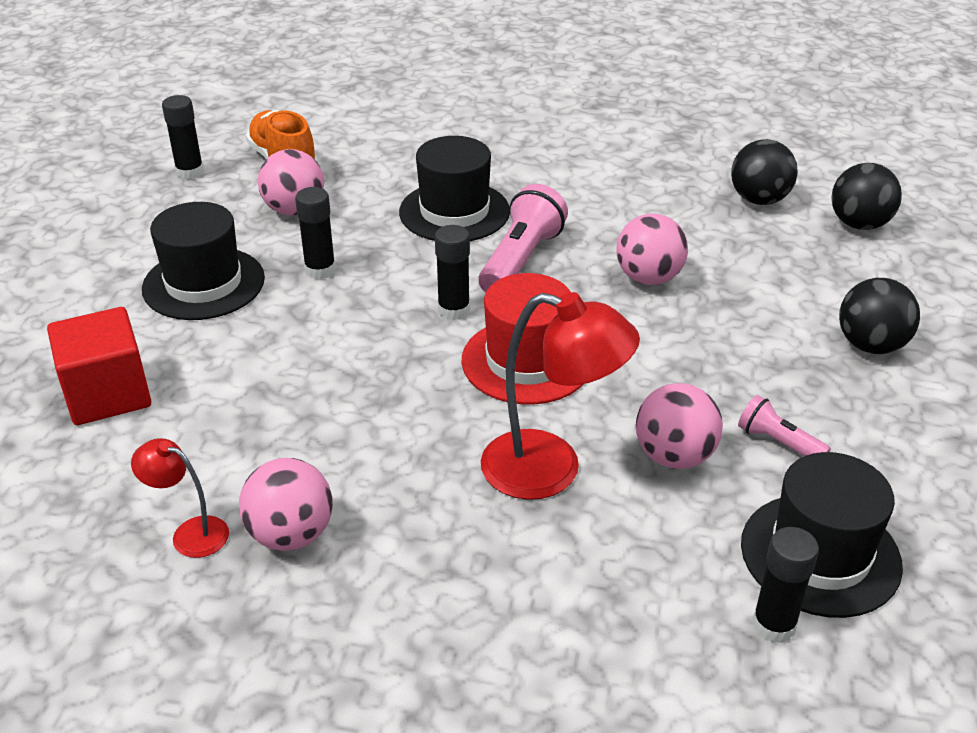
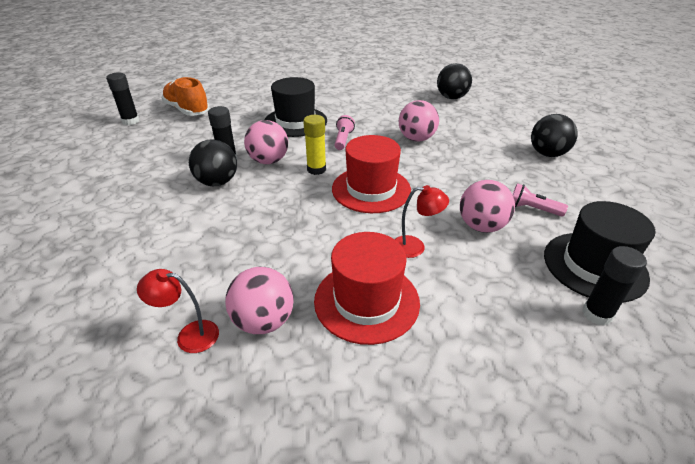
camera: 15 degrees left, 0 degrees up
red cube [47,307,151,425] -> none
black hat [142,202,265,320] -> none
pink ball [258,149,324,215] -> pink ball moved to [244,120,288,164]
black glue stick [435,225,470,320] -> yellow glue stick [303,115,326,175]
pink flashlight [478,184,568,293] -> pink flashlight [335,115,355,150], size x0.56
red lamp [481,292,640,500] -> red lamp [394,185,449,258], size x0.53
black ball [831,163,902,230] -> black ball moved to [189,139,237,186]
none -> red hat [314,232,420,345]

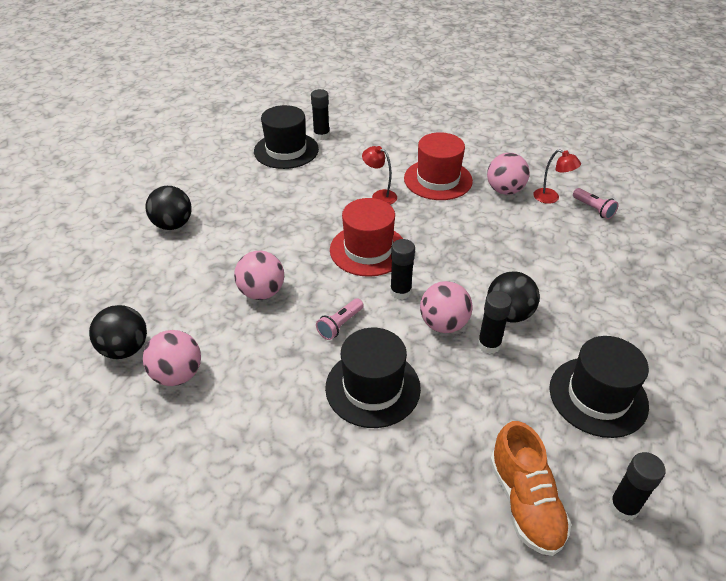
camera: 150 degrees left, 5 degrees up
yellow glue stick [303,115,326,175] -> black glue stick [390,239,415,300]
pink ball [460,180,515,233] -> pink ball moved to [143,330,201,386]
pink flashlight [512,183,568,217] -> pink flashlight moved to [573,188,619,219]
none -> black hat [549,336,649,438]

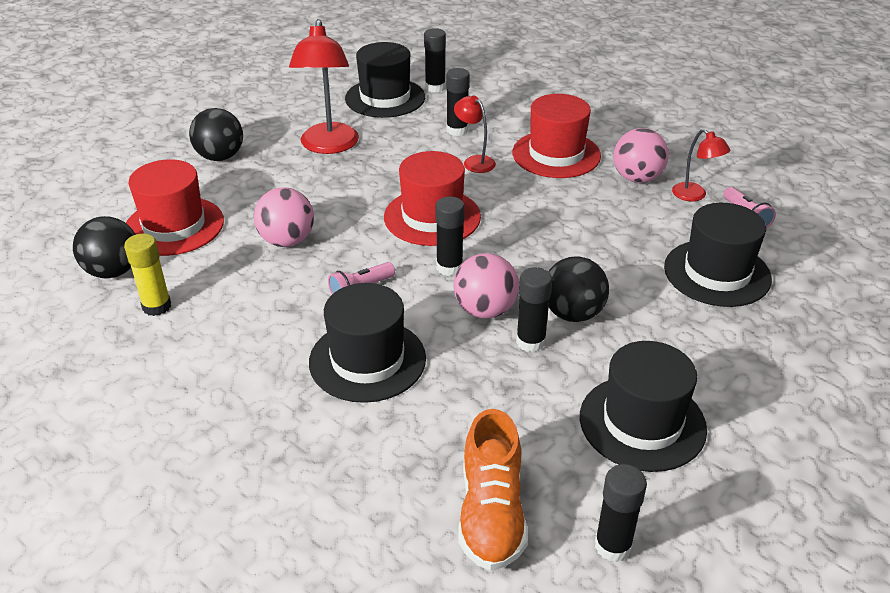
camera: 15 degrees right, 5 degrees down
pink ball [143,330,201,386] -> yellow glue stick [124,234,171,316]
none -> red hat [126,159,224,256]
none -> red lamp [289,19,359,154]
none -> black glue stick [446,68,470,136]
none -> black hat [664,203,772,307]

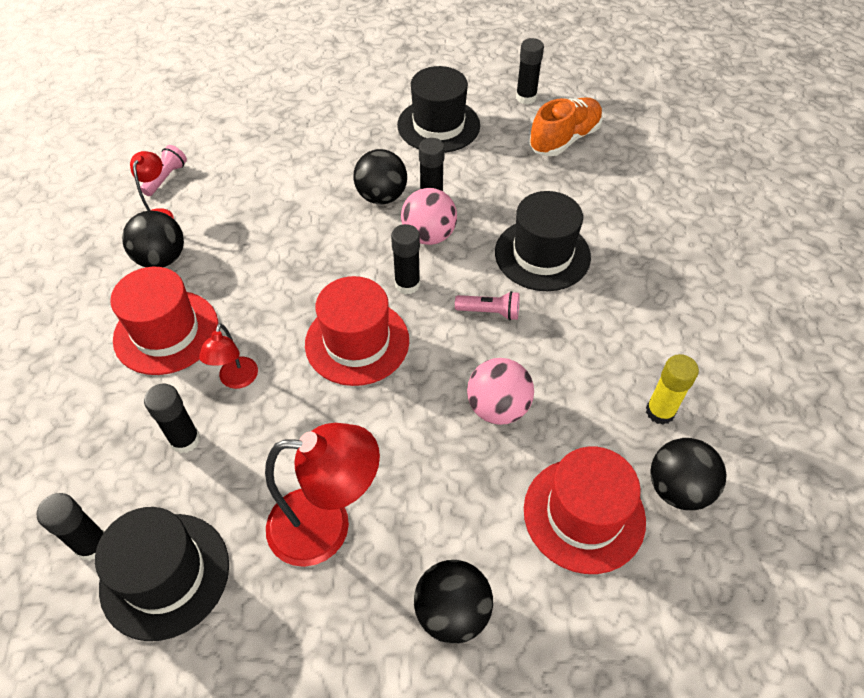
camera: 135 degrees left, 15 degrees up
red lamp [289,19,359,154] -> red lamp turned 45 degrees clockwise [265,423,380,567]
pink ball [613,128,669,183] -> black ball [122,210,184,267]
black hat [664,203,772,307] -> none

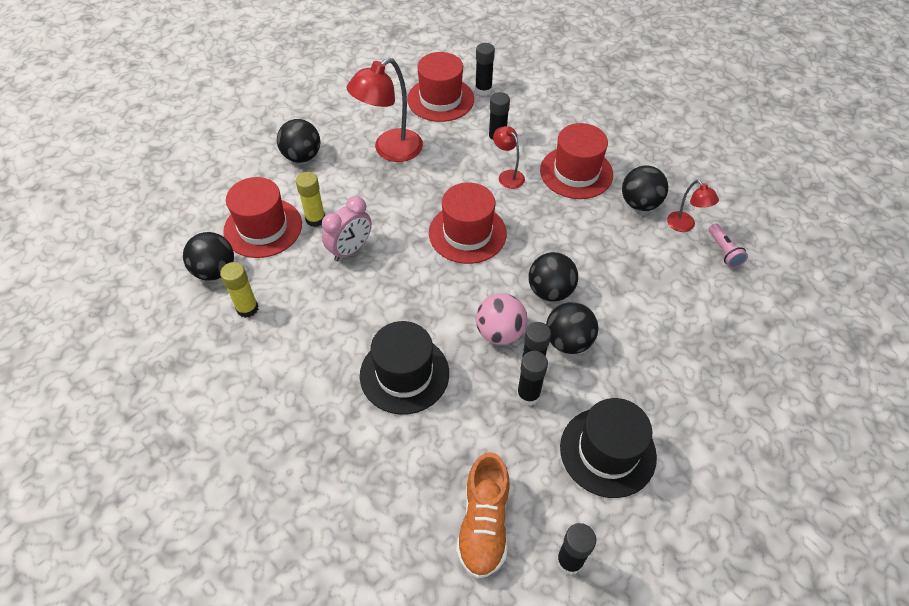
camera: 140 degrees right, 0 degrees up
black hat [95,507,229,641] -> red hat [407,52,474,122]
black glue stick [391,224,420,295] -> black glue stick moved to [517,351,548,406]
pink flashlight [455,291,519,320] -> none
pink ball [467,358,534,425] -> pink clock [322,196,372,261]
none -> yellow glue stick [296,172,325,227]
none -> black ball [528,252,578,302]

